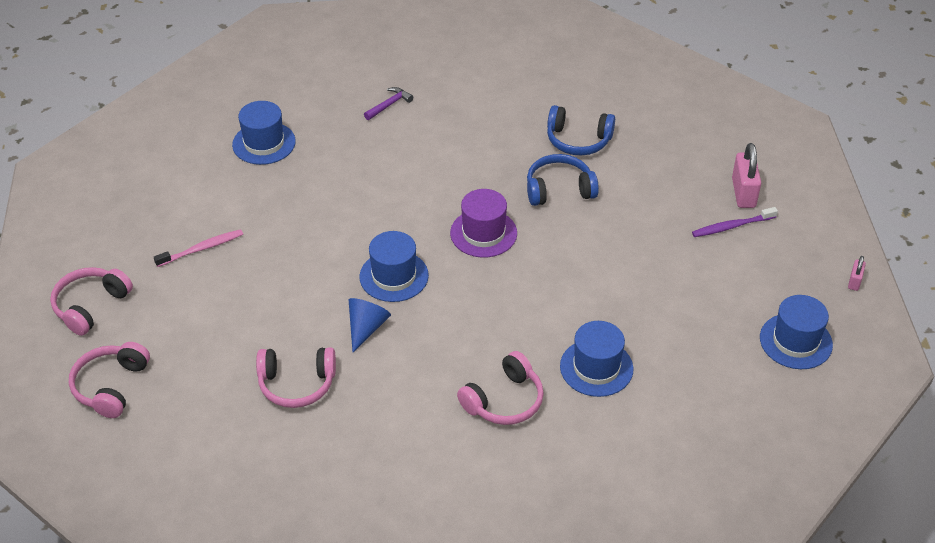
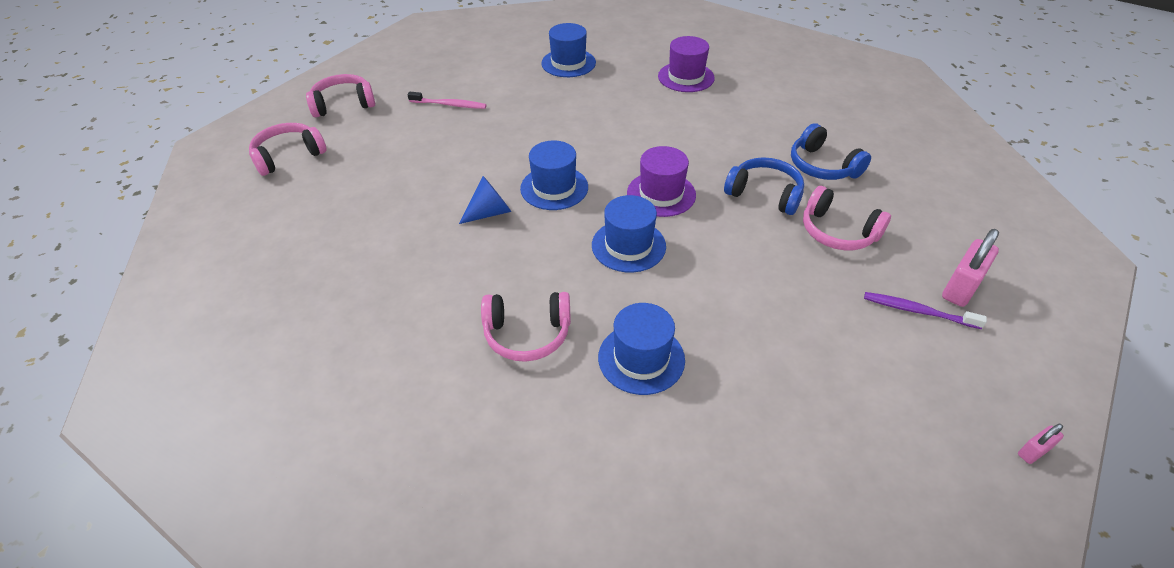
camera: 40 degrees right, 0 degrees up
pink headphones [256,347,336,408] -> pink headphones moved to [803,186,891,250]
purple hammer [364,87,413,120] -> purple hat [658,36,715,92]
blue hat [760,295,833,369] -> blue hat moved to [592,195,666,273]

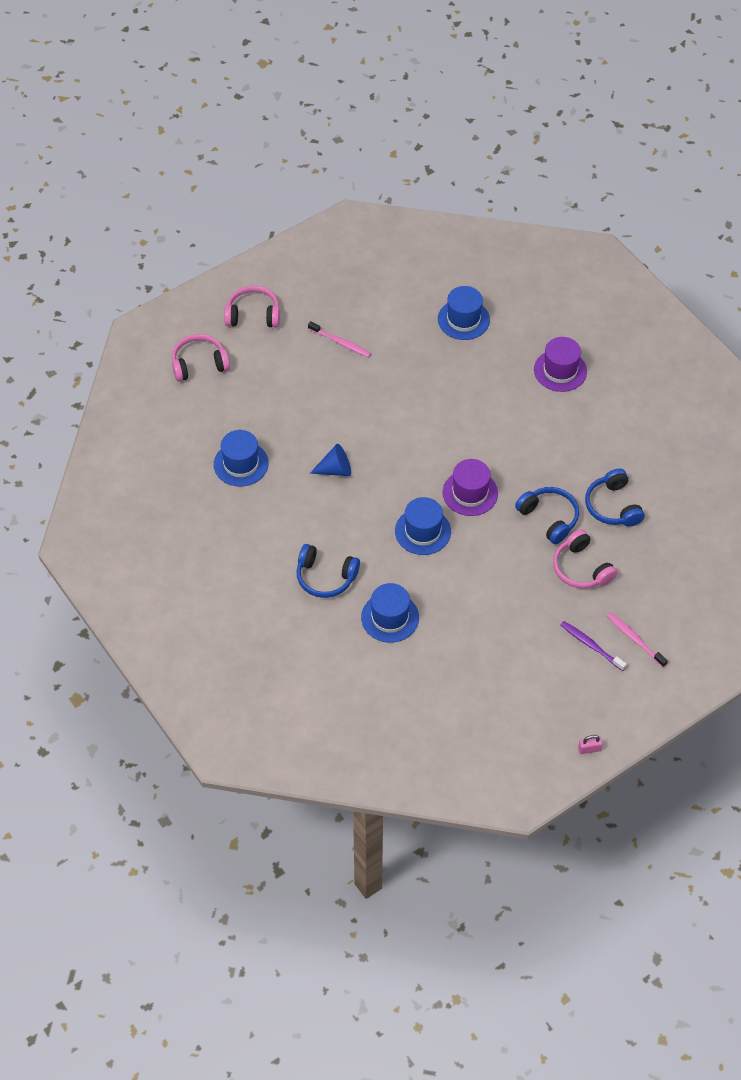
camera: 20 degrees right, 10 degrees up
pink headphones [481,292,571,362] -> blue headphones [296,544,360,598]
blue hat [520,140,588,210] -> blue hat moved to [214,430,269,487]
pink padlock [942,229,999,307] -> pink toothbrush [606,612,668,667]

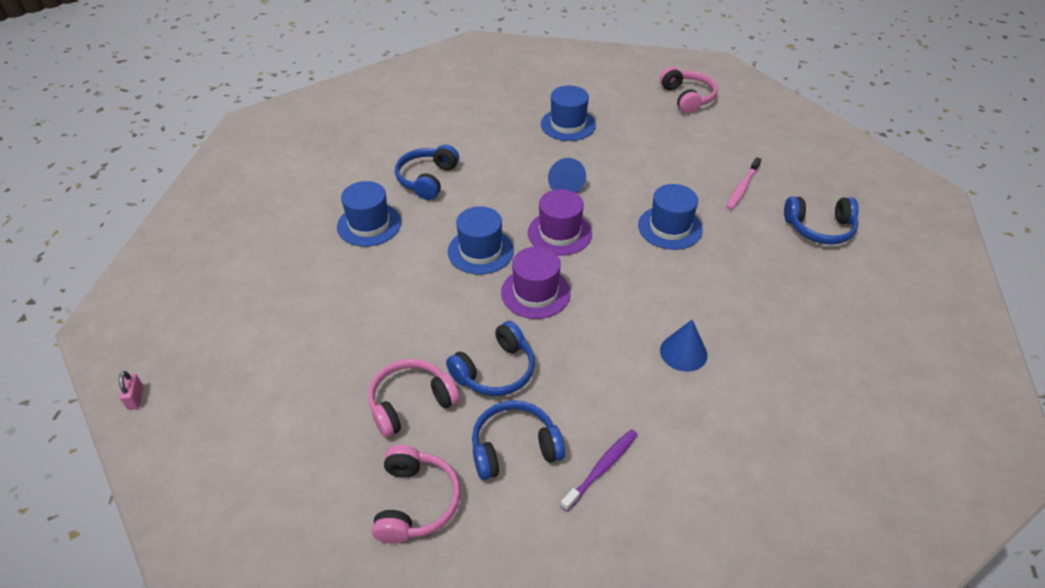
camera: 90 degrees right, 10 degrees down
pink headphones [224,286,280,328] -> pink headphones moved to [372,445,460,544]
blue hat [438,286,490,340] -> blue hat moved to [638,184,703,250]
purple hat [534,337,587,392] -> purple hat moved to [528,189,592,256]
purple toothbrush [561,621,627,671] -> purple toothbrush moved to [560,429,638,512]
pink toothbrush [606,612,668,667] -> none
none -> blue cone [660,320,708,372]
none -> blue headphones [784,197,859,245]

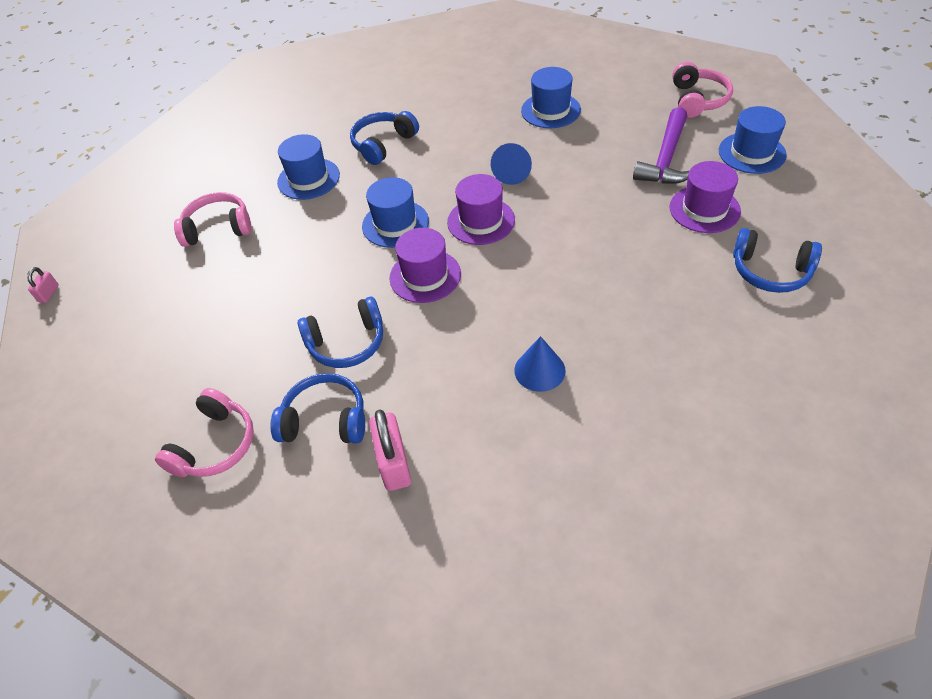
camera: 25 degrees right, 5 degrees up
pink headphones [368,359,460,438] -> pink headphones moved to [174,192,252,247]
purple toothbrush [560,429,638,512] -> pink padlock [369,409,411,491]
blue hat [638,184,703,250] -> blue hat moved to [719,106,787,174]
pink toothbrush [726,157,762,210] -> purple hat [669,161,741,233]
none -> purple hammer [633,107,689,184]

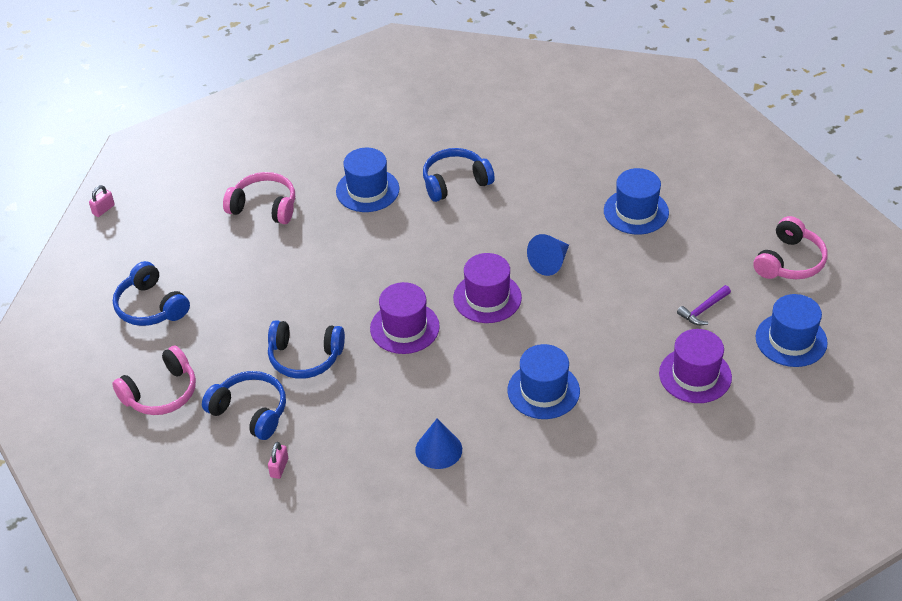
camera: 25 degrees right, 5 degrees down
blue hat [362,177,429,248] -> blue hat moved to [507,344,580,419]
pink padlock [369,409,411,491] -> pink padlock [268,442,288,479], size x0.52
purple hammer [633,107,689,184] -> purple hammer [677,285,731,325], size x0.51
blue headphones [733,228,822,293] -> blue headphones moved to [113,261,190,326]

